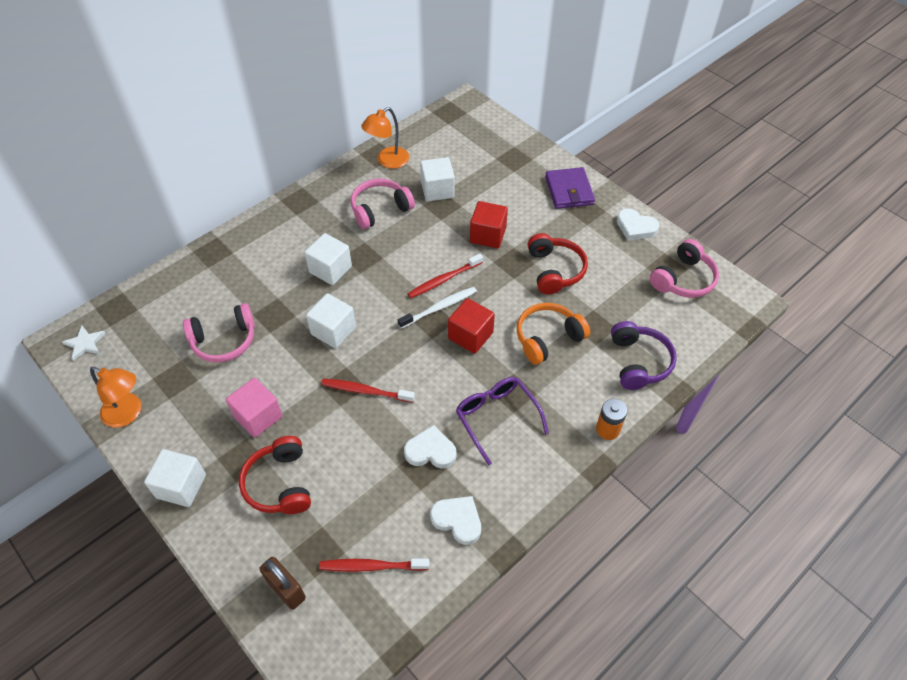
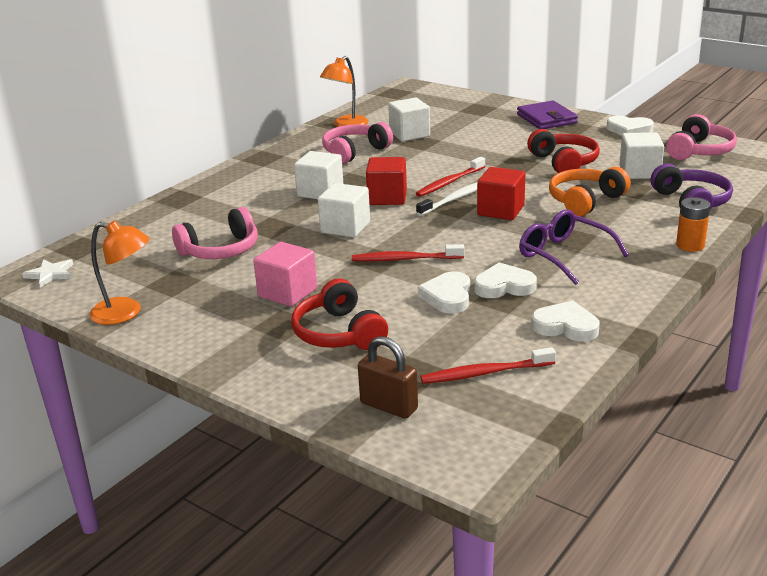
camera: 10 degrees left, 25 degrees down
white cube [144,449,206,507] -> white cube moved to [619,132,664,179]
red cube [470,201,508,248] -> red cube moved to [366,157,407,205]
none -> white heart [418,271,470,314]

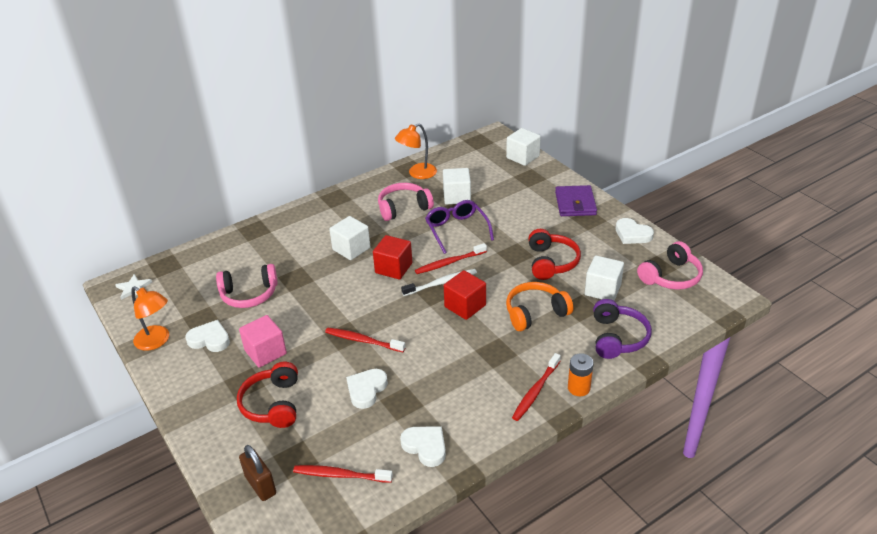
camera: 20 degrees right, 10 degrees up
white cube [318,183,370,238] -> white cube moved to [506,128,541,166]
white heart [474,262,537,298] -> white heart moved to [185,320,230,352]
purple glasses [519,209,629,285] -> purple glasses moved to [425,200,494,254]
none -> red toothbrush [512,353,561,421]

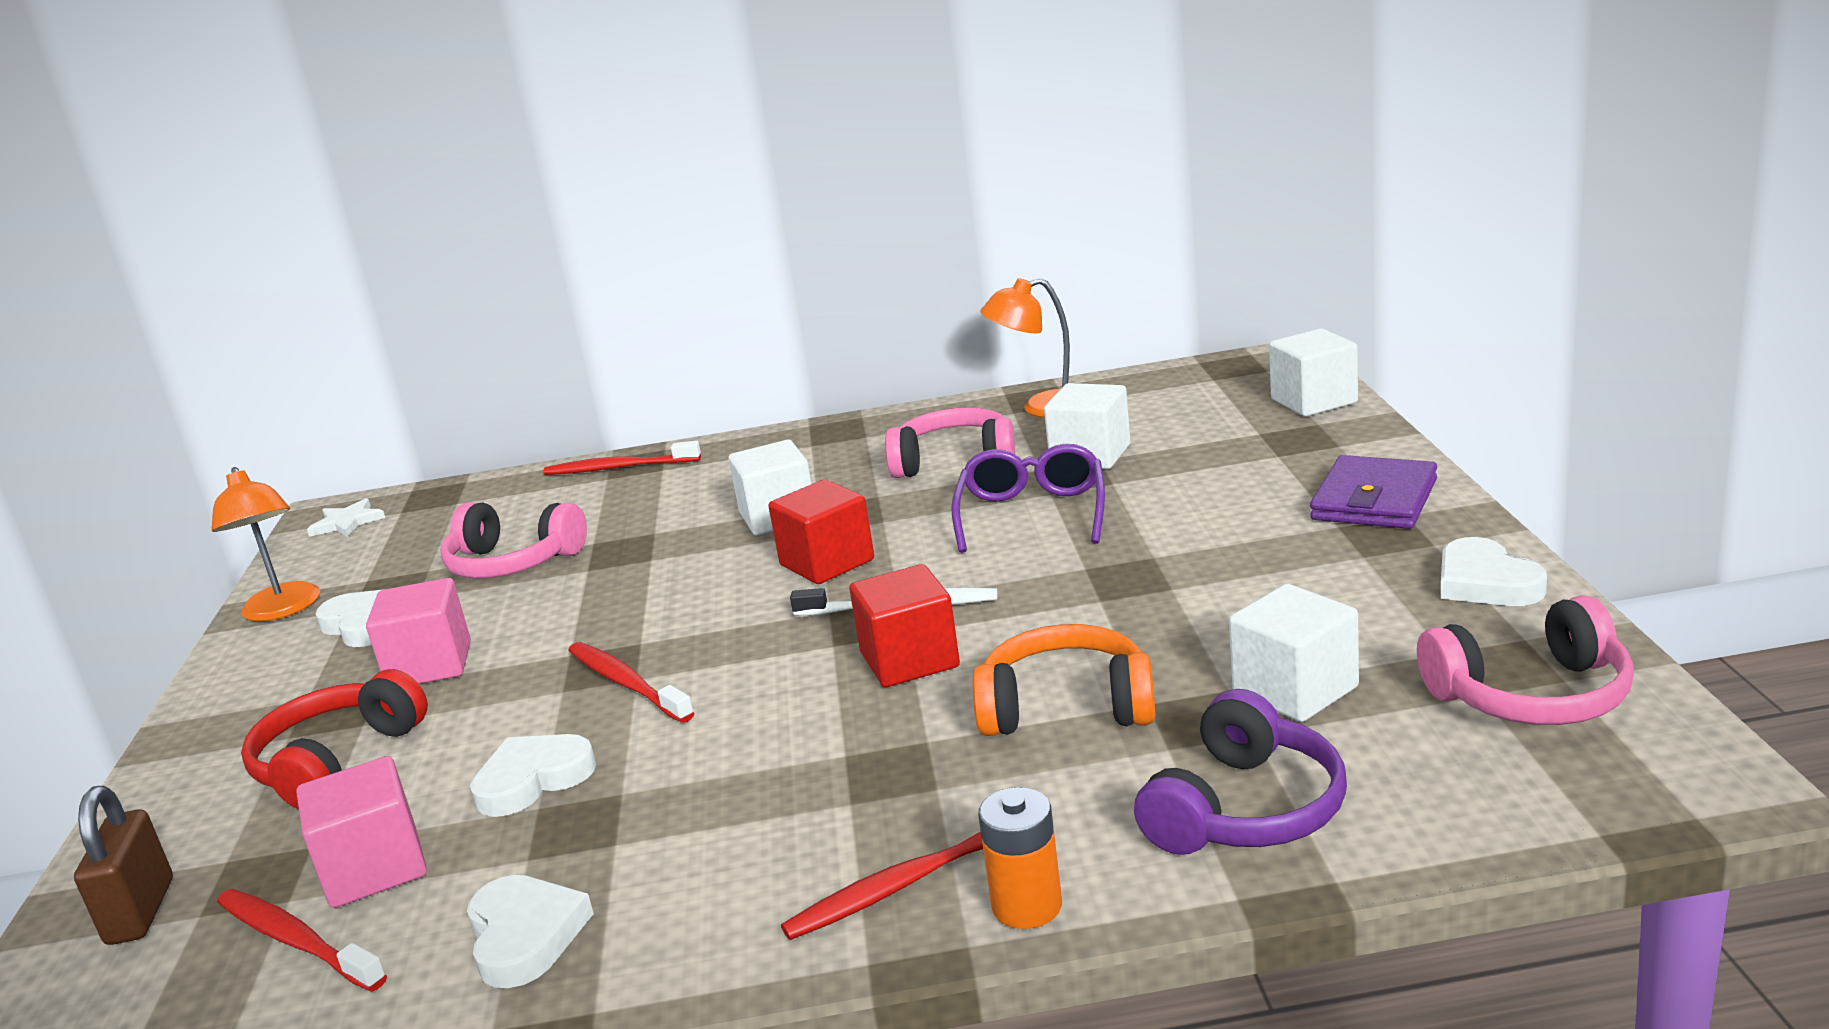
camera: 30 degrees right, 15 degrees down
red toothbrush [415,243,487,274] -> red toothbrush moved to [543,441,701,475]
red headphones [528,229,581,280] -> none
none -> pink cube [297,756,427,908]

